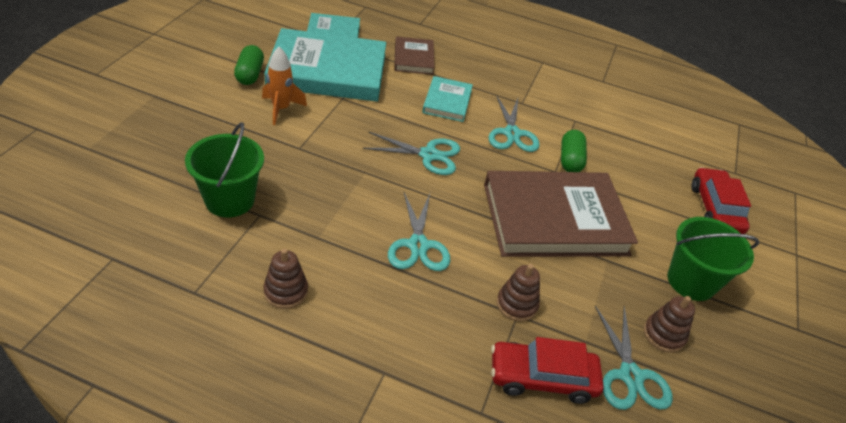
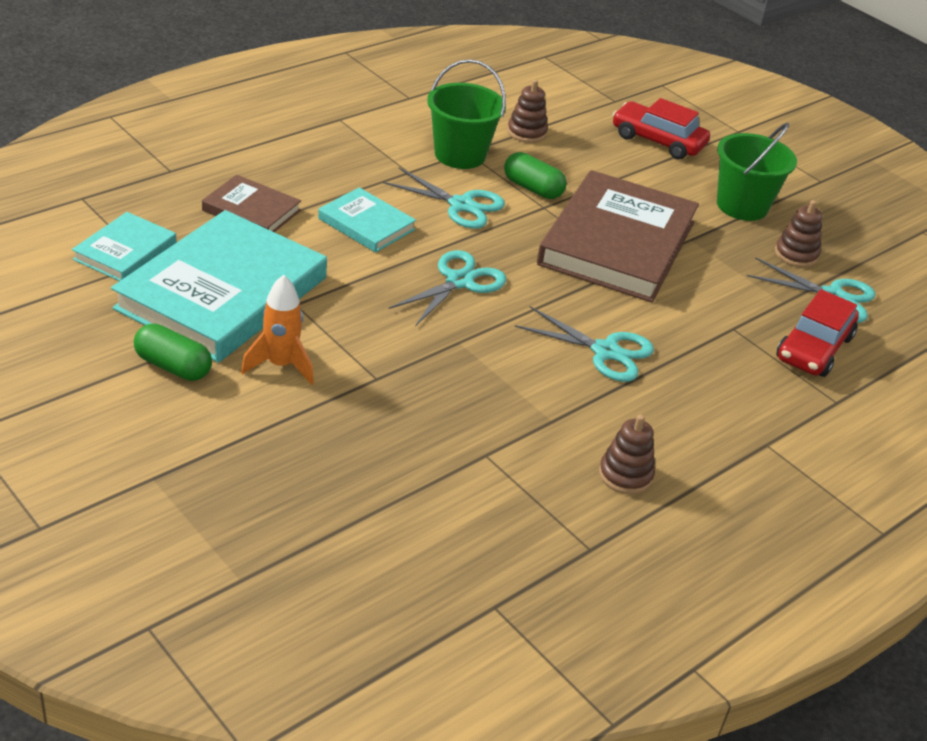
camera: 60 degrees left, 5 degrees down
green bucket [185,122,264,217] -> green bucket moved to [427,59,506,169]
brown stacking toy [497,264,540,322] -> brown stacking toy moved to [507,80,548,143]

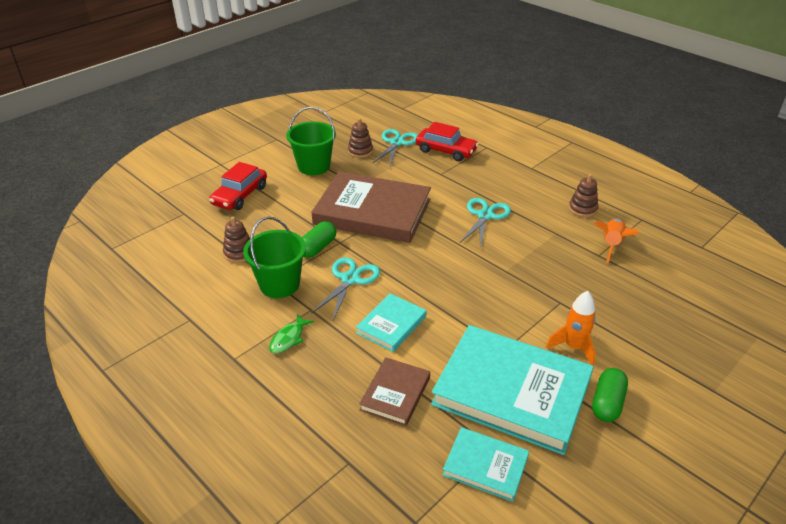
camera: 90 degrees left, 0 degrees up
turquoise scissors [389,250,506,326] -> none
none -> green fish [269,314,314,354]
none -> orange rocket [594,218,639,263]

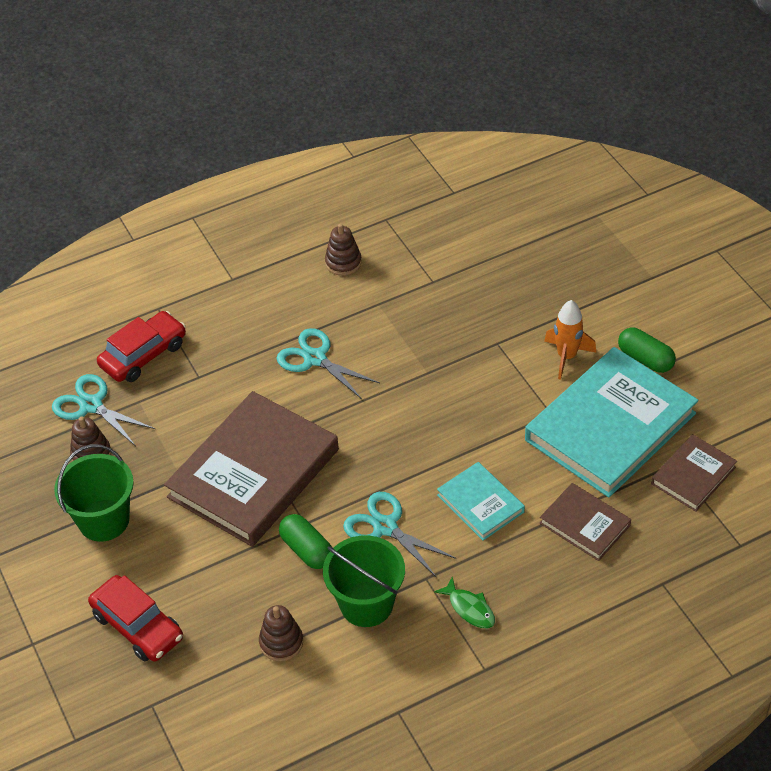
camera: 70 degrees left, 10 degrees up
turquoise book [442,427,529,502] -> brown book [651,434,737,512]
orange rocket [594,218,639,263] -> none

